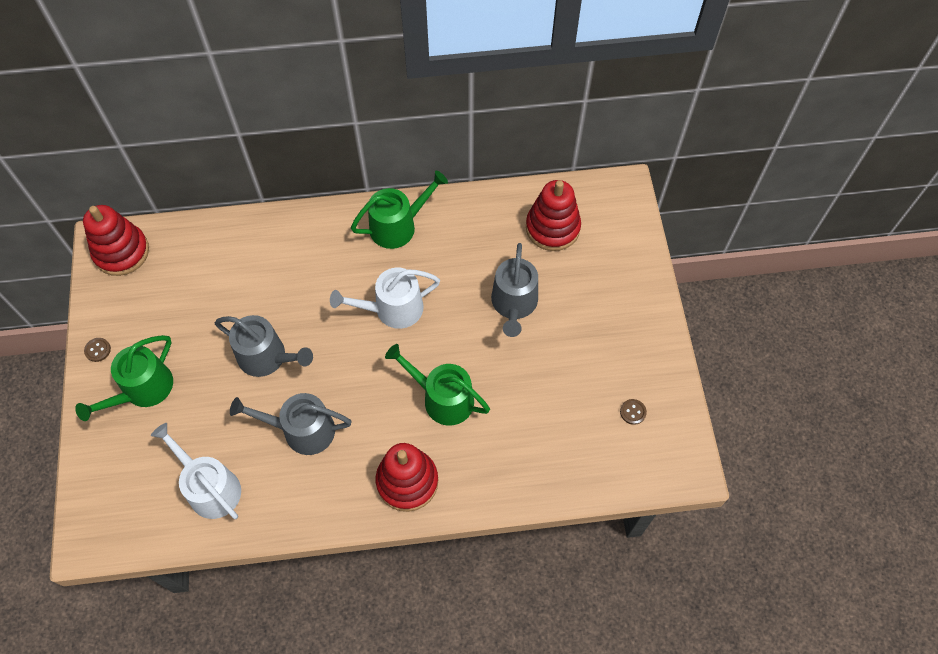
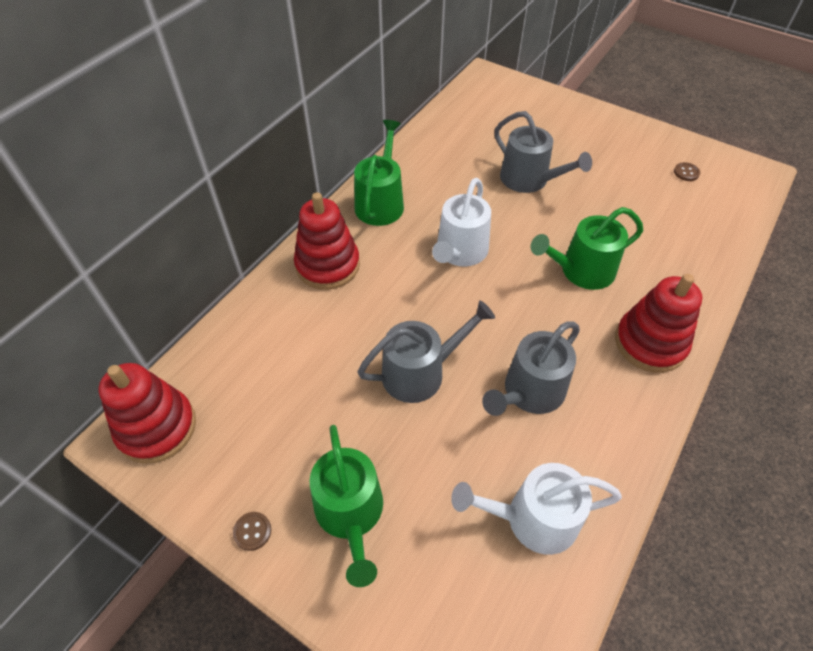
camera: 50 degrees left, 10 degrees down
red stacking toy [526,180,581,251] -> red stacking toy moved to [294,192,360,290]

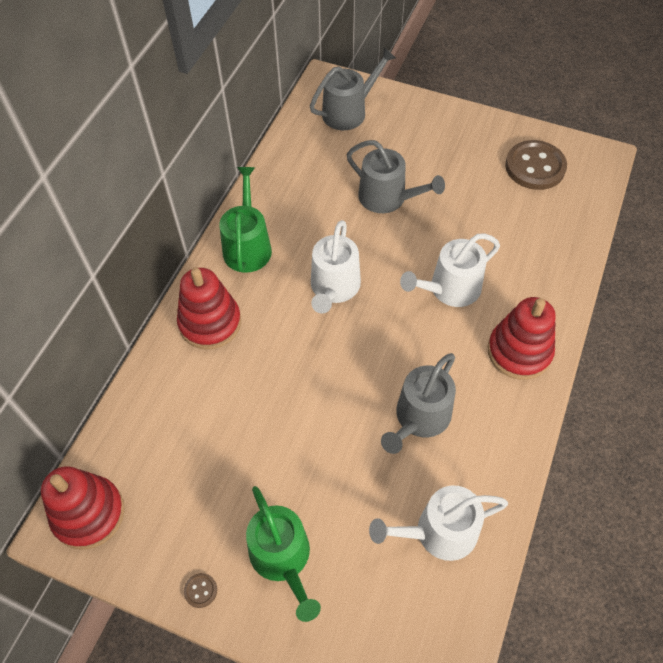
camera: 10 degrees left, 5 degrees up
grey watering can [357,300,495,403] -> grey watering can moved to [310,48,396,130]
green watering can [531,207,643,290] -> white watering can [400,233,500,307]
brown button [674,162,700,181] -> brown button [505,140,567,190], size x2.49

